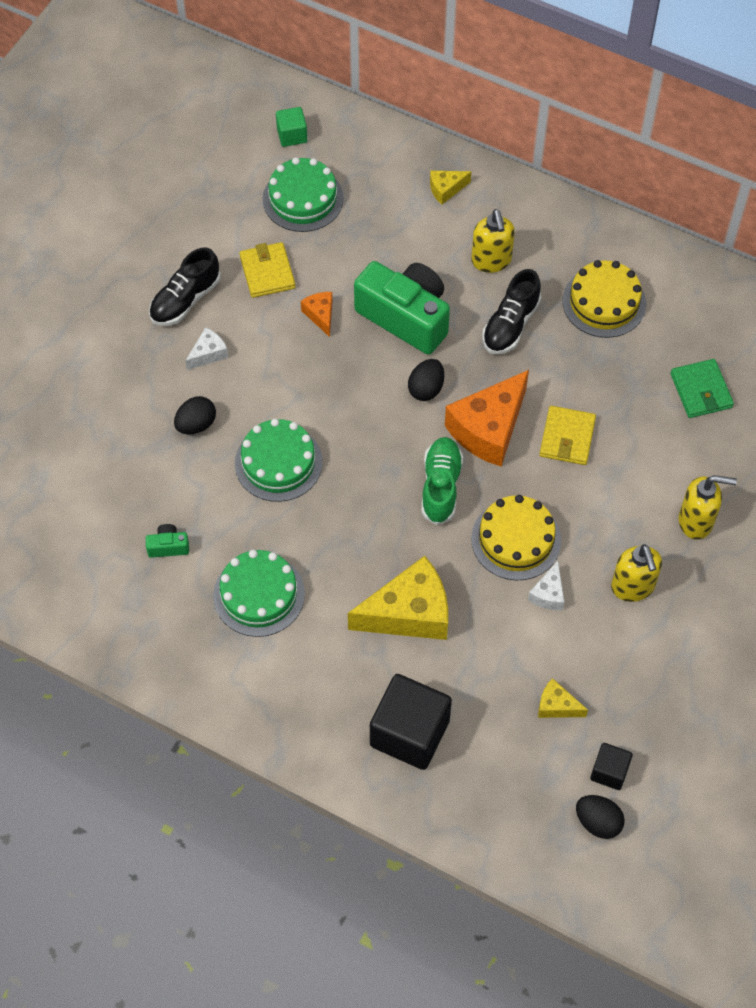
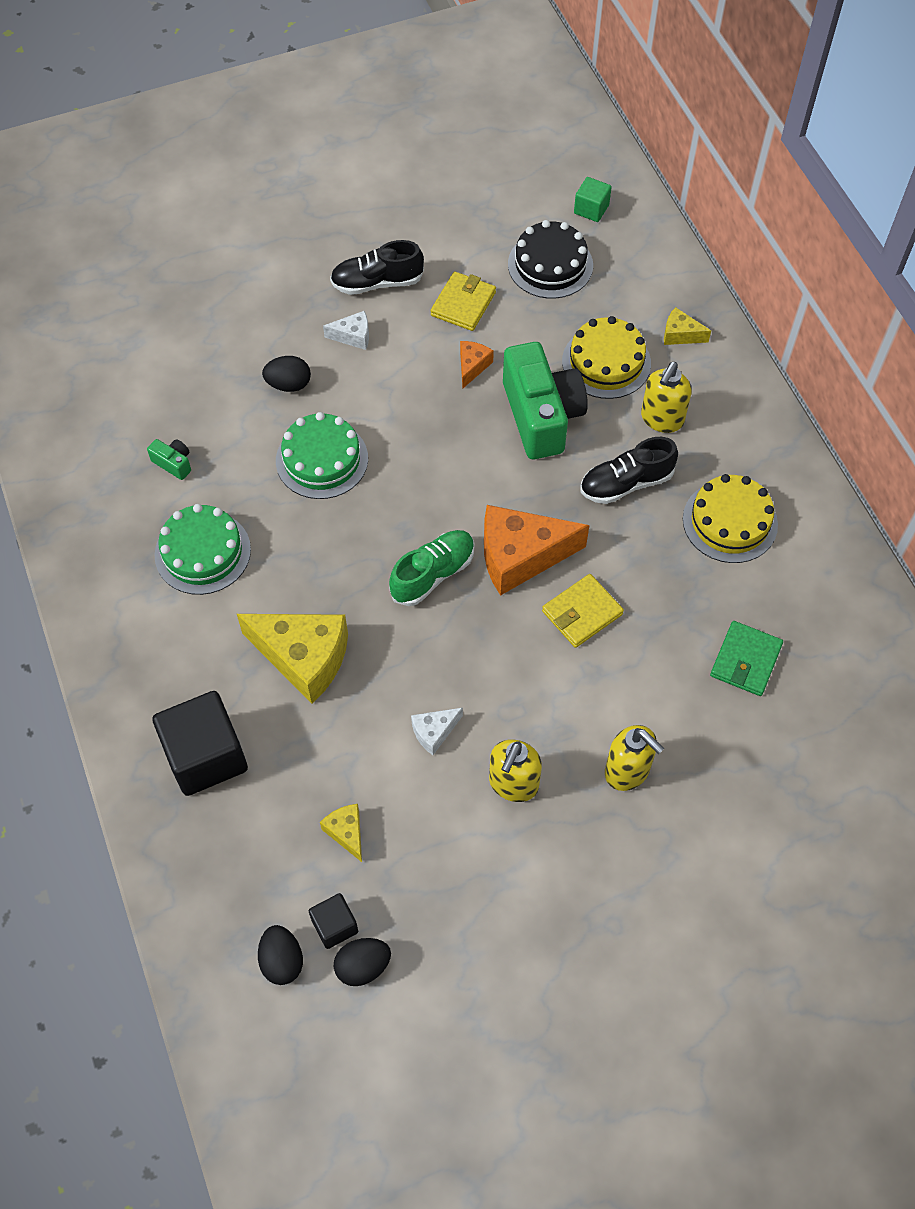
camera: 40 degrees right, 0 degrees up
green cake [263,157,344,232] -> black cake [508,220,593,299]
black egg [408,359,444,401] -> black egg moved to [334,938,391,986]
yellow cake [471,495,561,581] -> yellow cake moved to [562,316,651,399]

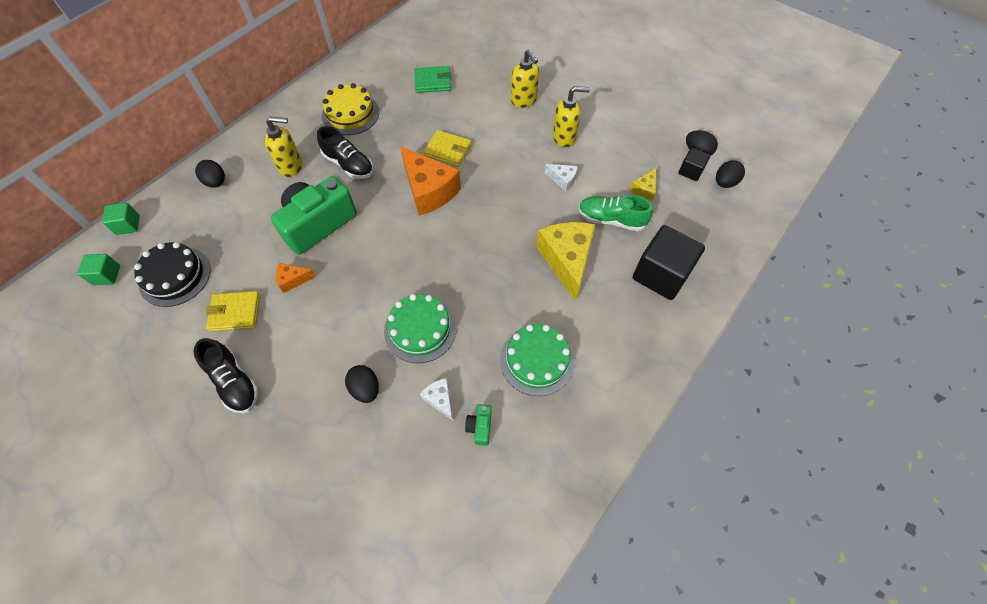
camera: 120 degrees left, 0 degrees up
white cheese [323,311,369,350] -> white cheese moved to [420,378,453,420]
green shoe [389,530,475,606] -> green shoe moved to [579,195,653,231]
yellow cake [562,316,651,399] -> none
yellow soap dispenser [605,725,665,791] -> yellow soap dispenser turned 135 degrees clockwise [511,49,539,108]
yellow cheese [664,307,711,345] -> black egg [195,160,225,188]
none -> green cube [102,203,140,235]

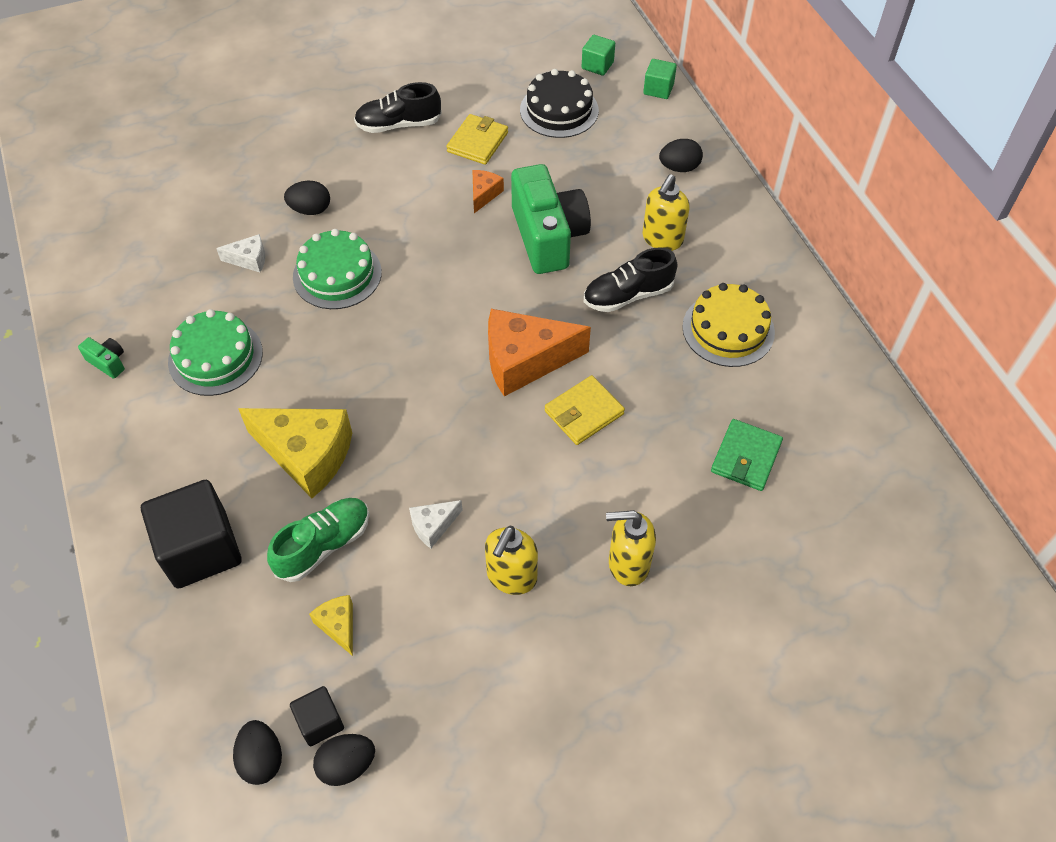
camera: 120 degrees right, 5 degrees down
green camera [465,404,492,446] -> green camera moved to [78,337,125,379]

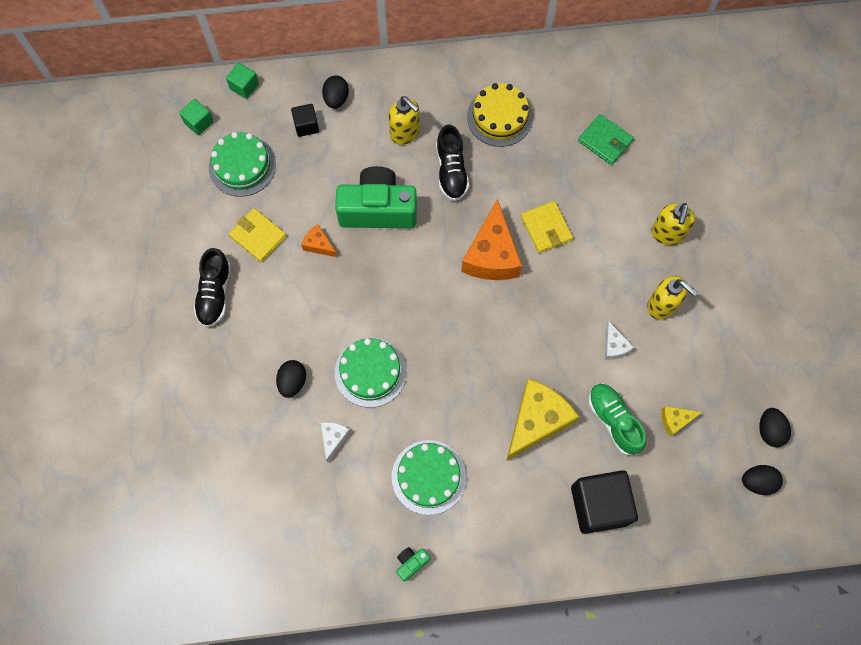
camera: 75 degrees left, 15 degrees up
black cube [290,686,344,746] -> black cube moved to [291,104,319,137]
black cake [520,69,599,138] -> green cake [209,132,276,197]

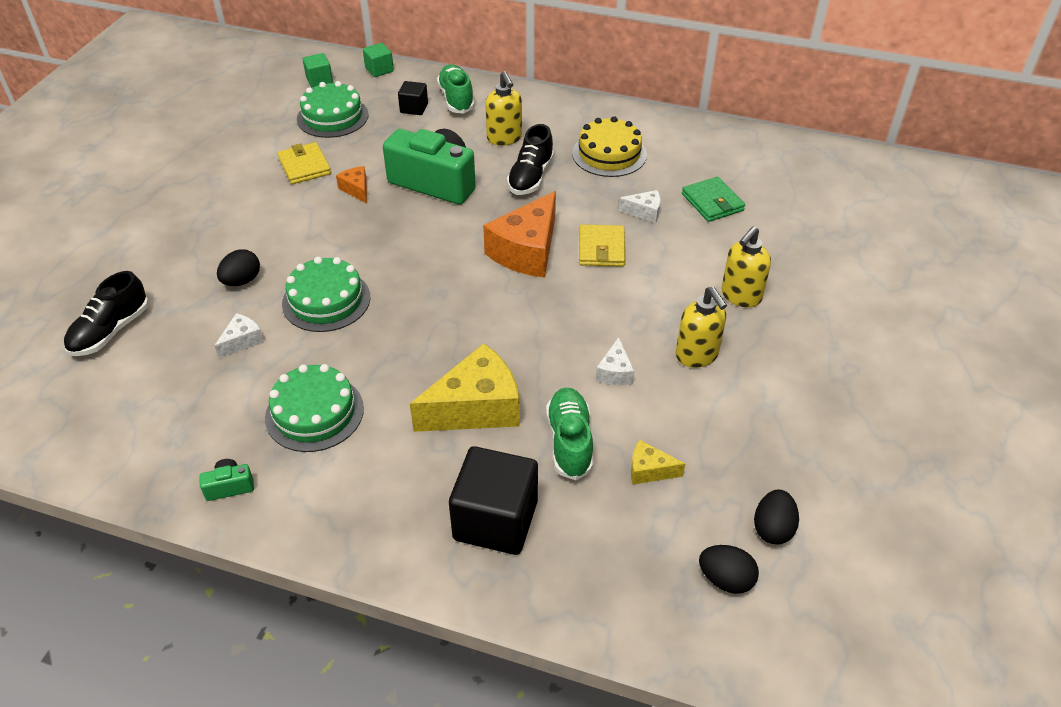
camera: 25 degrees right, 25 degrees down
black shoe [194,248,231,327] -> black shoe moved to [64,271,149,356]
black egg [322,76,349,109] -> green shoe [437,65,475,114]
none -> white cheese [619,190,660,223]

